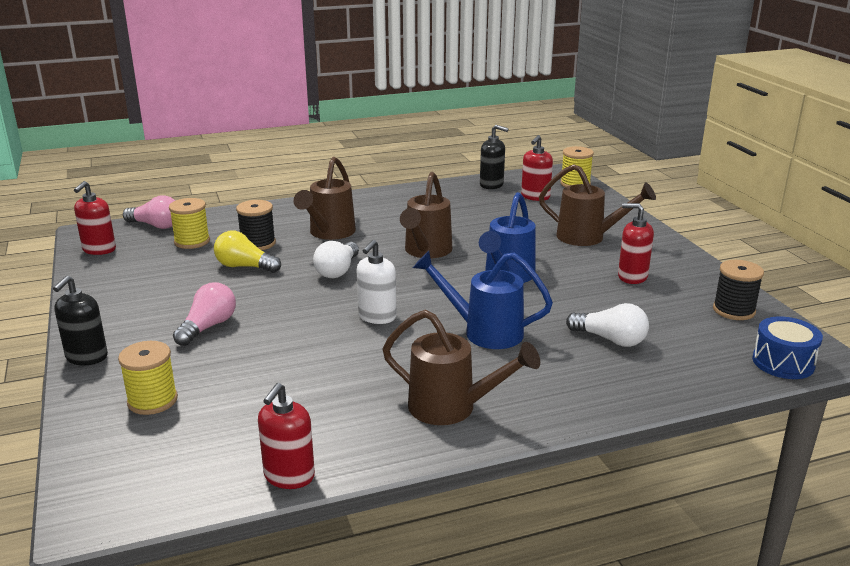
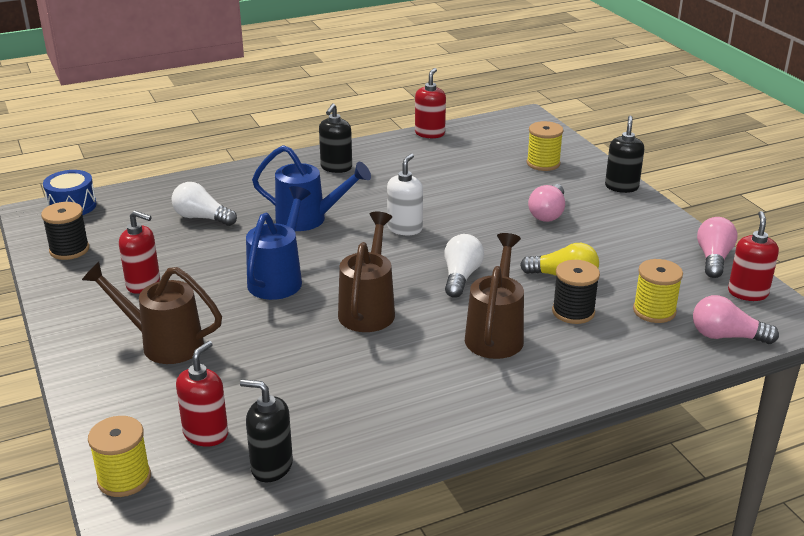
camera: 175 degrees right, 5 degrees up
brown watering can [383,310,540,425] -> black soap dispenser [319,103,352,173]
none -> pink light bulb [697,217,737,278]

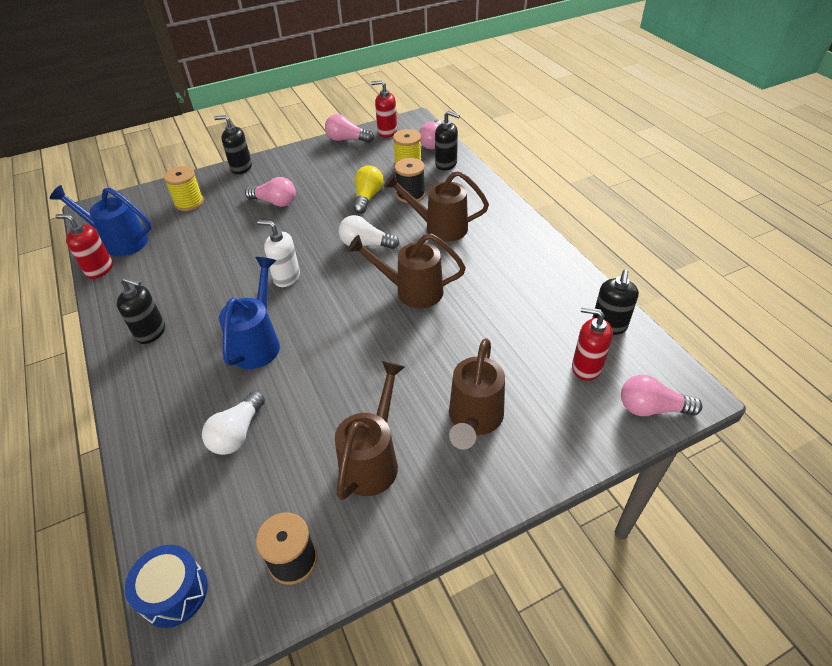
camera: 90 degrees left, 15 degrees up
yellow spool [88,416,151,497] -> pink light bulb [621,375,702,416]
red soap dispenser [119,211,160,294] -> brown watering can [335,361,405,500]
blue watering can [246,186,311,300] -> blue watering can moved to [50,185,151,256]
none -> black soap dispenser [435,111,460,170]

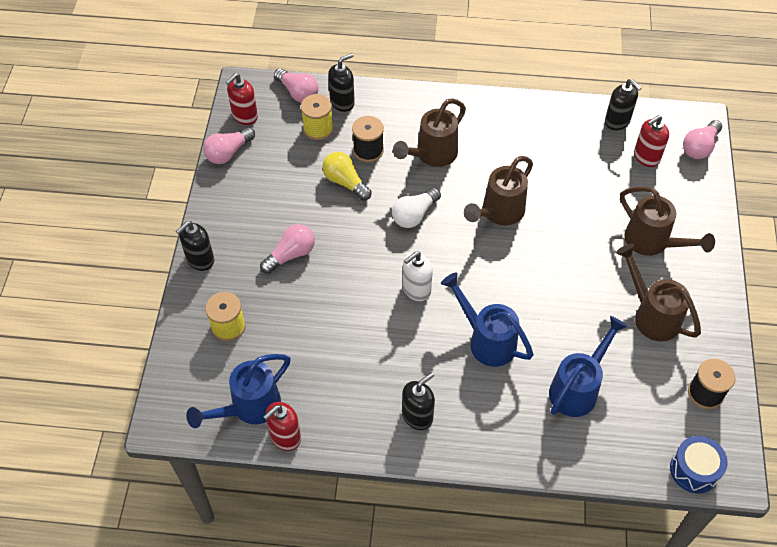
camera: 60 degrees left, 10 degrees up
white light bulb [202,391,265,455] -> blue watering can [549,316,628,417]

